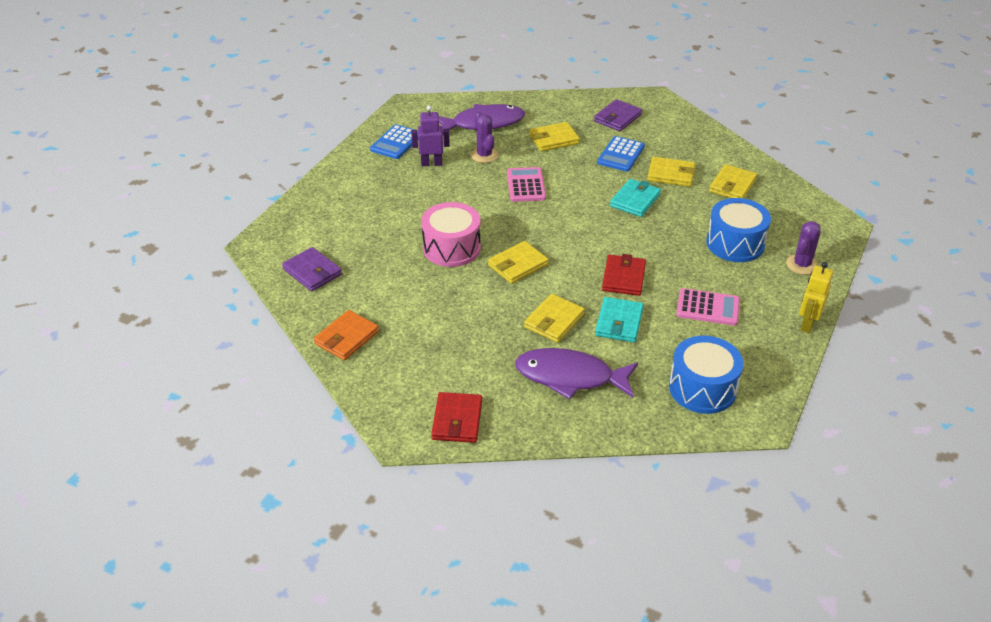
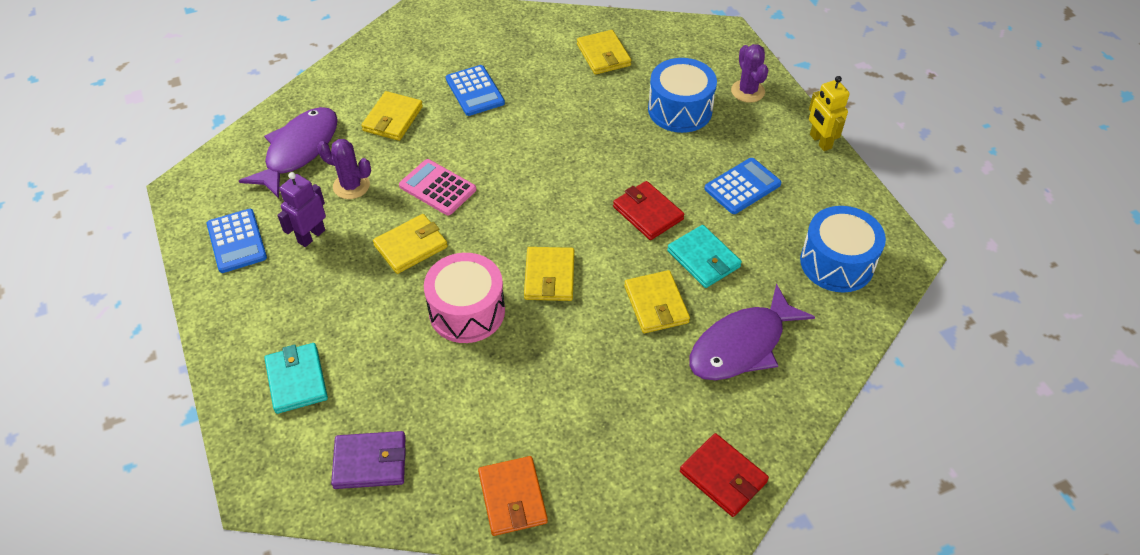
camera: 50 degrees left, 10 degrees up
purple wallet [594,99,642,131] -> none
turquoise wallet [610,179,661,217] -> turquoise wallet moved to [265,343,328,414]
yellow wallet [647,157,696,187] -> yellow wallet moved to [373,214,448,274]
pink calculator [676,288,740,326] -> blue calculator [704,158,781,214]

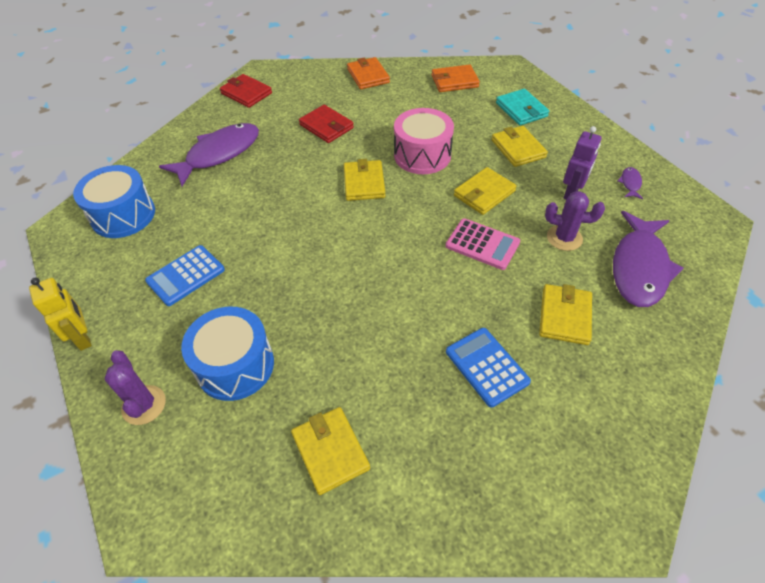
camera: 175 degrees right, 0 degrees up
blue calculator [207,209,267,273] -> purple fish [618,167,643,199]
purple wallet [331,431,406,489] -> orange wallet [431,65,480,92]
red wallet [613,181,684,240] -> red wallet moved to [299,105,354,143]
yellow wallet [624,270,690,333] -> yellow wallet moved to [491,126,548,167]
turquoise wallet [667,225,742,288] -> none

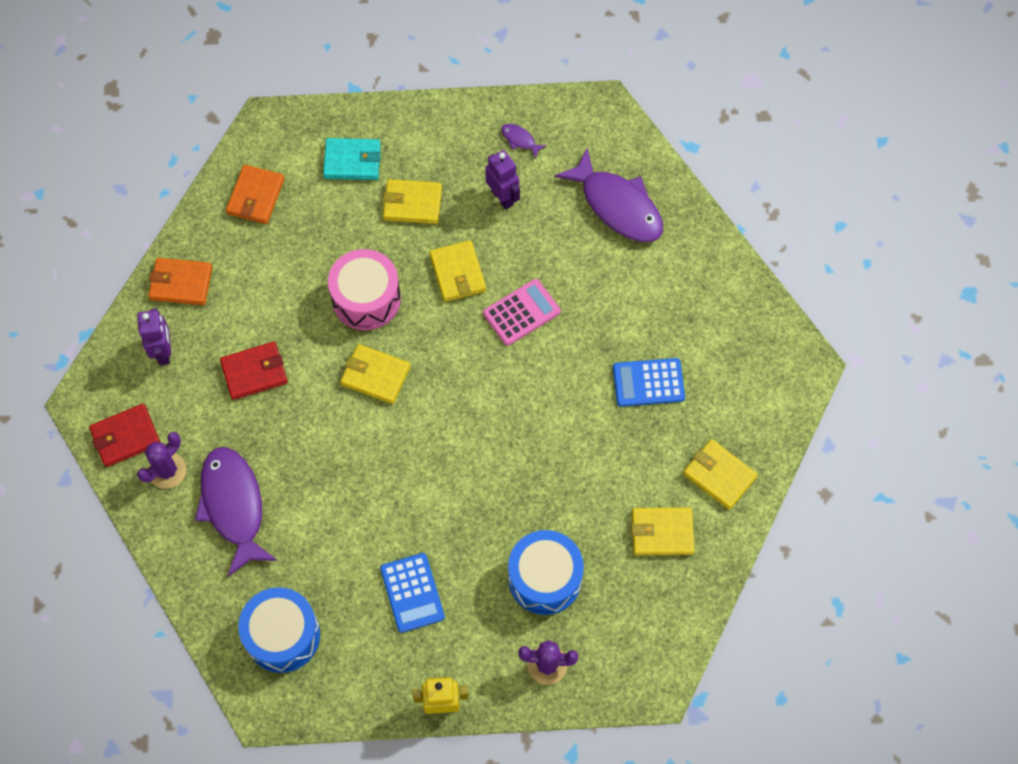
camera: 65 degrees left, 15 degrees up
yellow wallet [539,284,592,345] -> yellow wallet moved to [683,439,758,510]
purple cactus [545,191,605,251] -> purple cactus moved to [137,432,186,489]
none -> purple robot [137,308,171,365]

